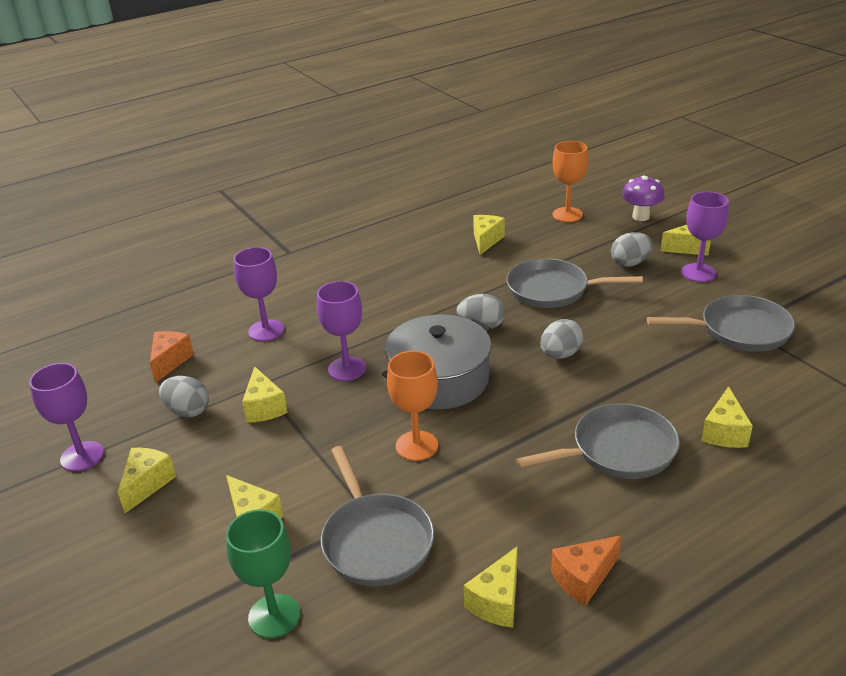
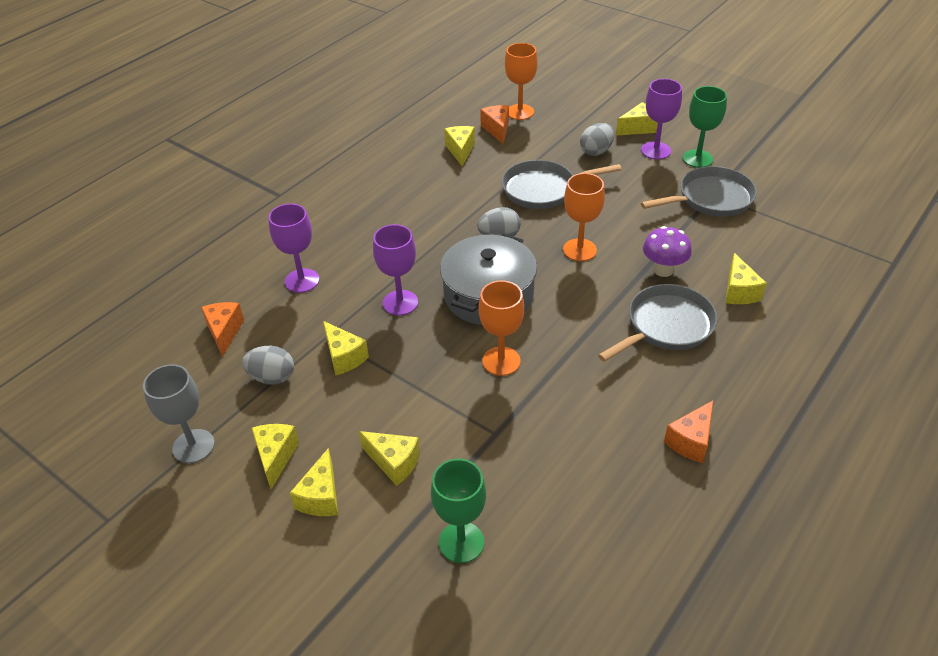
camera: 20 degrees left, 10 degrees up
purple goblet [29,363,104,471] -> grey goblet [143,364,215,463]
grey pan [321,446,434,586] -> none
yellow cheese [464,546,518,628] -> yellow cheese moved to [290,448,338,516]
grey egg [540,319,584,359] -> orange goblet [563,173,605,261]
purple mushroom [622,175,665,221] -> purple mushroom moved to [643,226,692,277]
none -> orange cheese [480,105,509,144]
none -> green goblet [683,86,727,168]

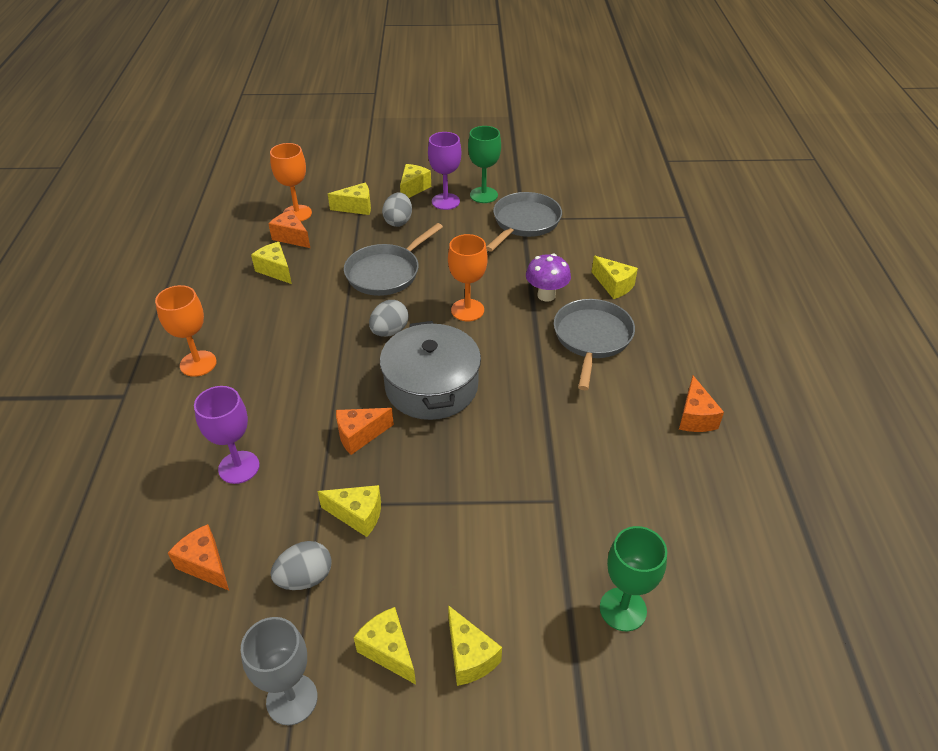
camera: 40 degrees left, 0 degrees up
yellow cheese [359,431,420,486] -> yellow cheese moved to [328,183,371,215]
purple goblet [373,224,418,316] -> orange cheese [336,408,394,455]
orange goblet [479,280,524,376] -> orange goblet moved to [155,285,217,377]

